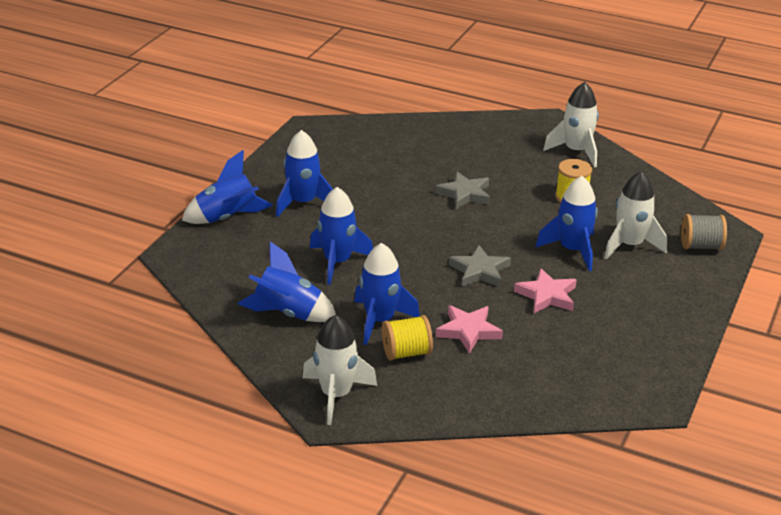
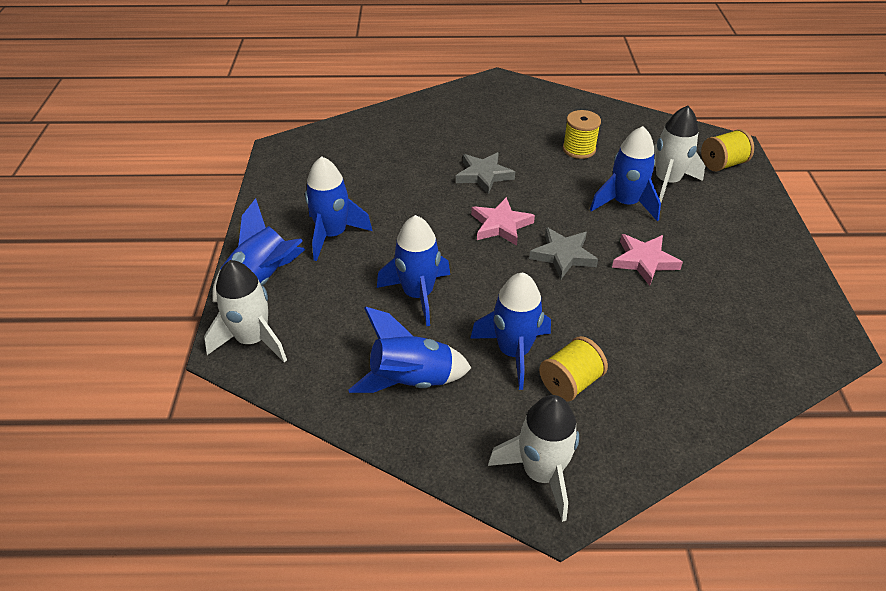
camera: 25 degrees left, 10 degrees up
pink star [436,305,503,354] -> pink star moved to [471,197,535,246]
white rocket [543,82,599,168] -> white rocket moved to [204,260,287,362]
grey spool [681,214,727,250] -> yellow spool [701,129,754,171]

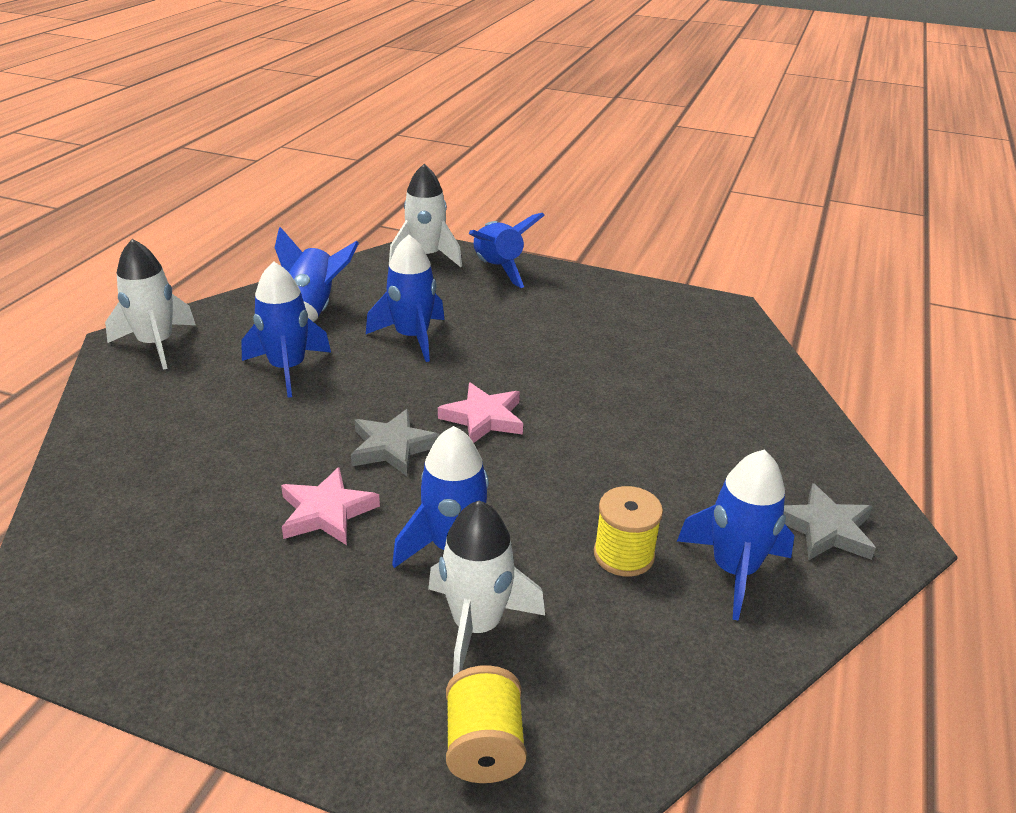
camera: 110 degrees right, 10 degrees down
blue rocket [305,156,373,261] -> blue rocket moved to [677,450,794,620]
grey star [456,152,515,194] -> grey star moved to [784,483,876,560]
yellow spool [539,336,608,402] -> none

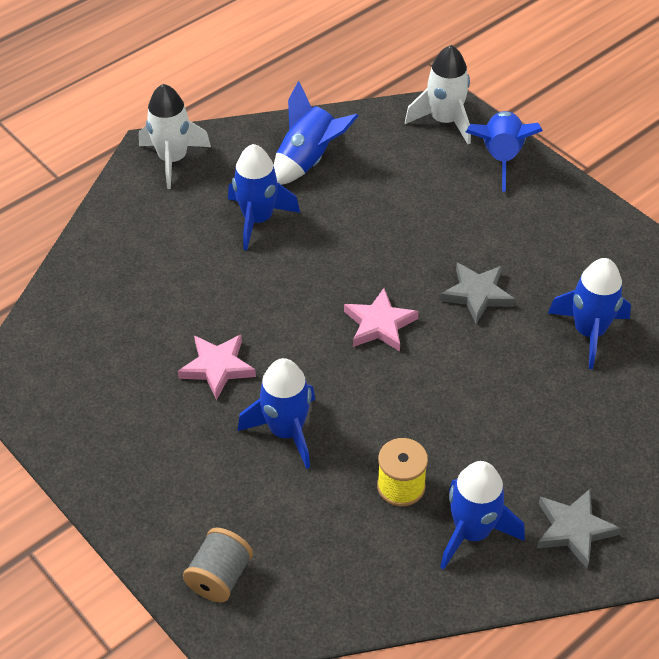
camera: 30 degrees right, 15 degrees up
grey star [351,409,440,476] -> grey star moved to [440,263,515,324]
blue rocket [366,235,445,362] -> blue rocket moved to [548,258,631,369]
white rocket [428,500,545,676] -> none
yellow spool [446,665,527,783] -> grey spool [183,528,253,602]

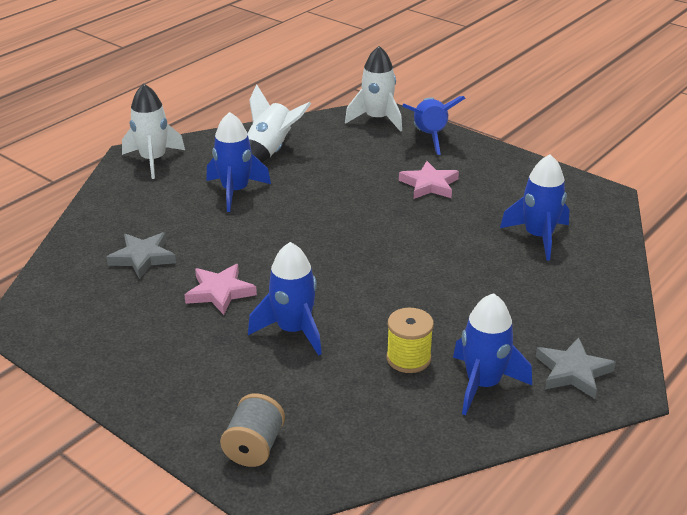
camera: 10 degrees left, 15 degrees down
blue rocket [273,81,358,185] -> white rocket [248,85,311,163]
pink star [344,288,419,351] -> pink star moved to [399,161,459,199]
grey star [440,263,515,324] -> grey star moved to [106,232,176,279]

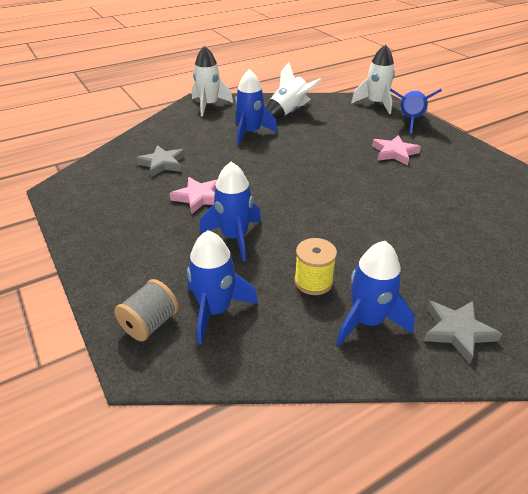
camera: 20 degrees right, 5 degrees up
blue rocket [500,154,570,261] -> blue rocket moved to [187,230,258,344]

